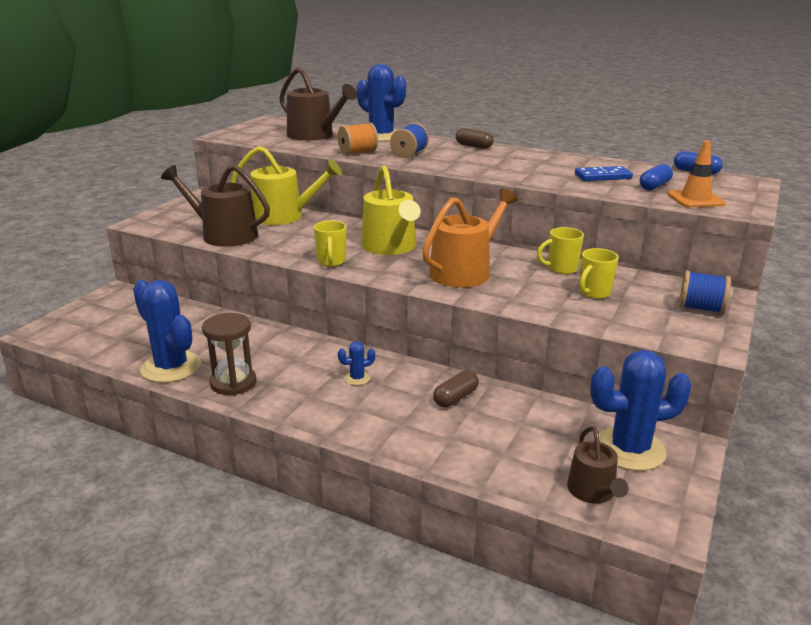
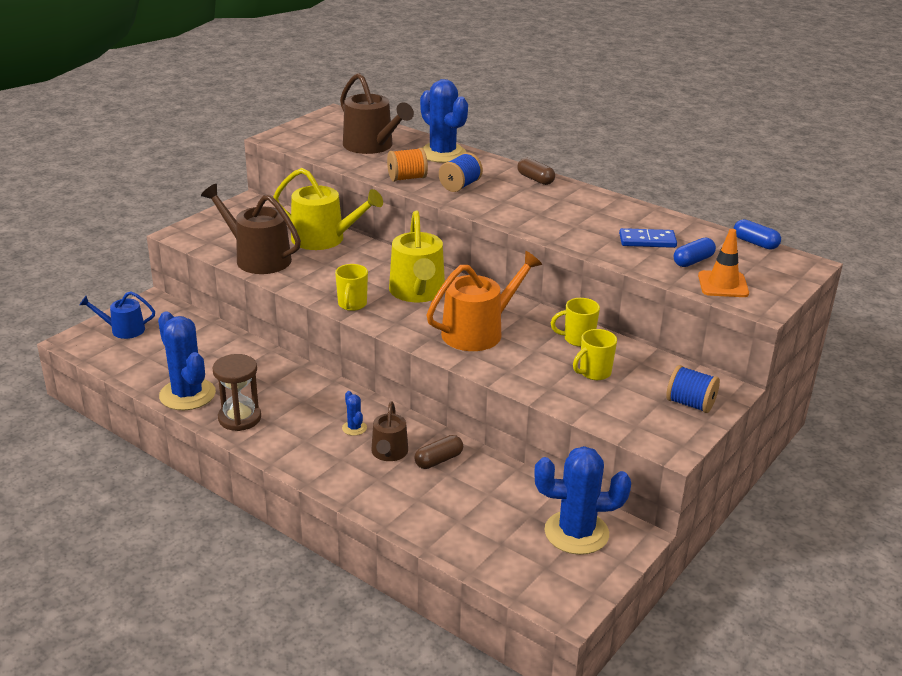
camera: 10 degrees right, 5 degrees up
blue cactus [338,341,375,385] -> blue cactus turned 75 degrees clockwise [342,391,367,436]
brown watering can [567,426,628,504] -> brown watering can moved to [371,401,408,461]
none -> blue watering can [80,291,155,339]

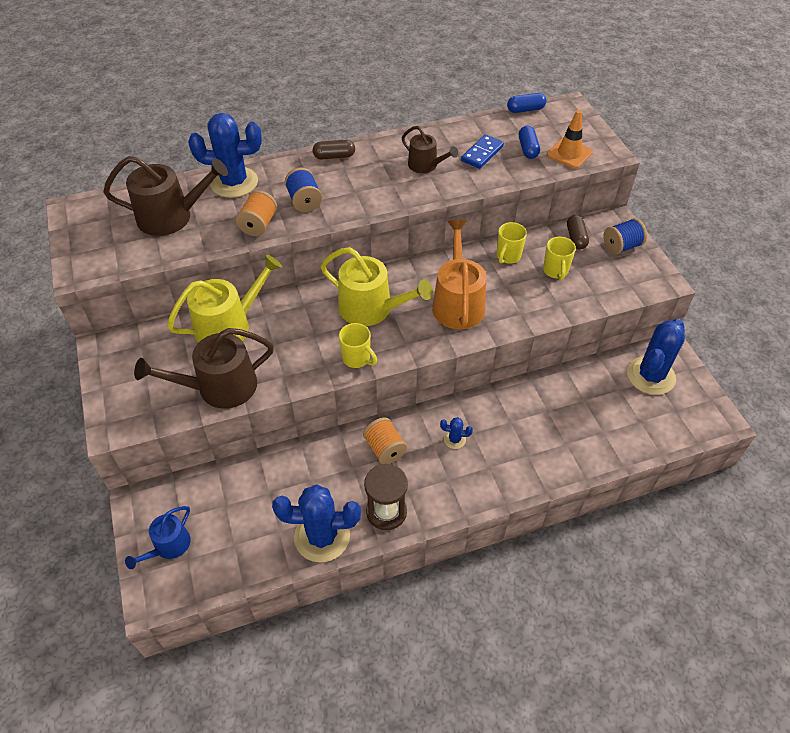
camera: 55 degrees left, 20 degrees up
brown watering can [371,401,408,461] -> brown watering can moved to [402,126,458,173]
brown capsule [414,435,463,469] -> brown capsule moved to [567,215,589,249]
none -> orange spool [363,417,407,464]

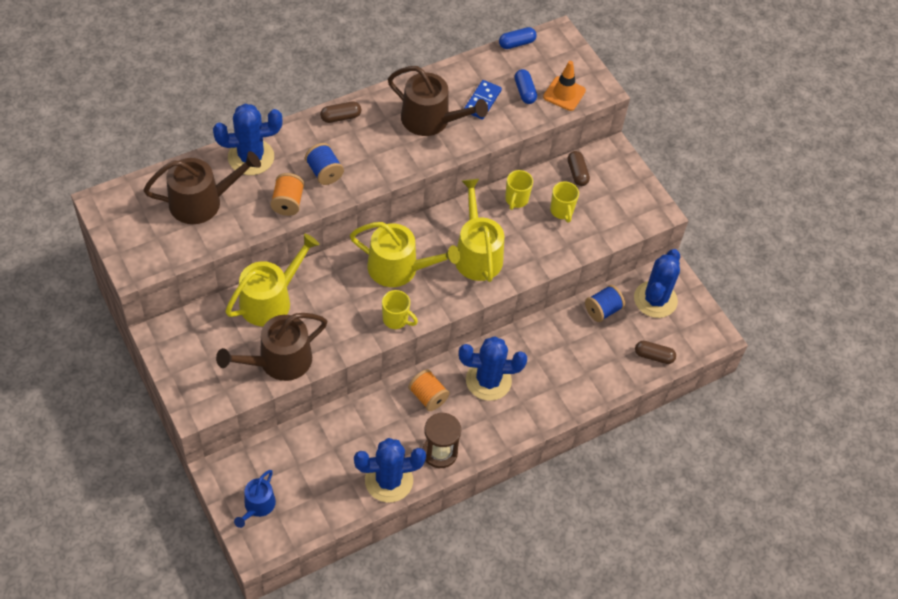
camera: 15 degrees left, 5 degrees up
brown watering can [402,126,458,173] -> brown watering can [388,66,488,136], size x1.70
orange watering can [432,220,486,330] -> yellow watering can [455,179,504,282]
blue cactus [440,417,473,449] -> blue cactus [459,336,527,401], size x2.31
blue spool [603,218,647,255] -> blue spool moved to [585,285,625,322]
none -> brown capsule [635,341,676,364]

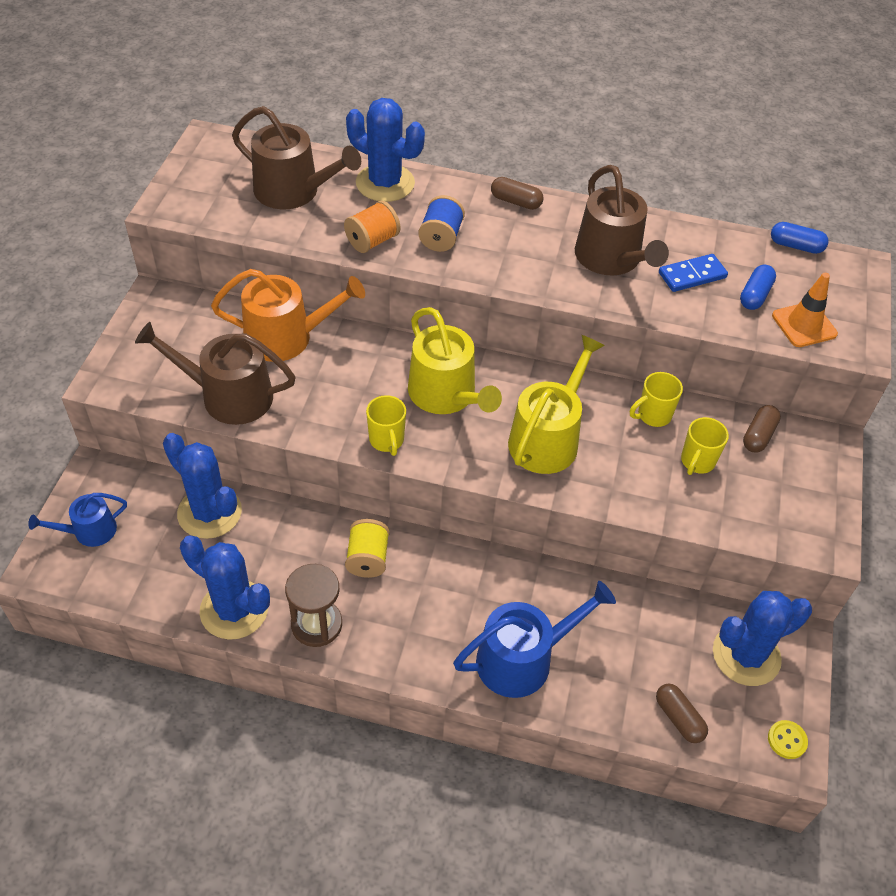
camera: 45 degrees right, 5 degrees down
yellow watering can [225,234,319,326] -> orange watering can [211,269,365,362]
orange spool [408,369,450,411] -> yellow spool [345,519,390,578]
blue cactus [459,336,527,401] -> blue cactus moved to [163,433,242,539]
blue spool [585,285,625,322] -> none
none -> blue watering can [453,581,616,698]
none -> yellow button [768,720,808,759]

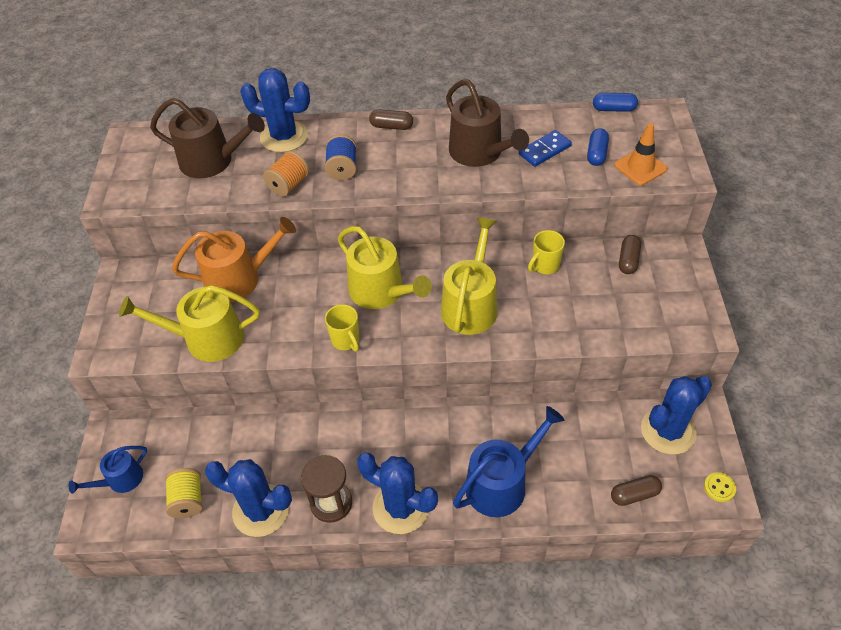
camera: 10 degrees left, 0 degrees up
brown watering can [135,322,296,425] -> yellow watering can [119,285,260,362]
blue cactus [163,433,242,539] -> blue cactus moved to [357,452,438,534]
yellow spool [345,519,390,578] -> yellow spool moved to [165,468,202,518]
brown capsule [656,684,708,743] -> brown capsule turned 60 degrees counterclockwise [611,475,662,506]
yellow mug [681,417,729,475] -> none

